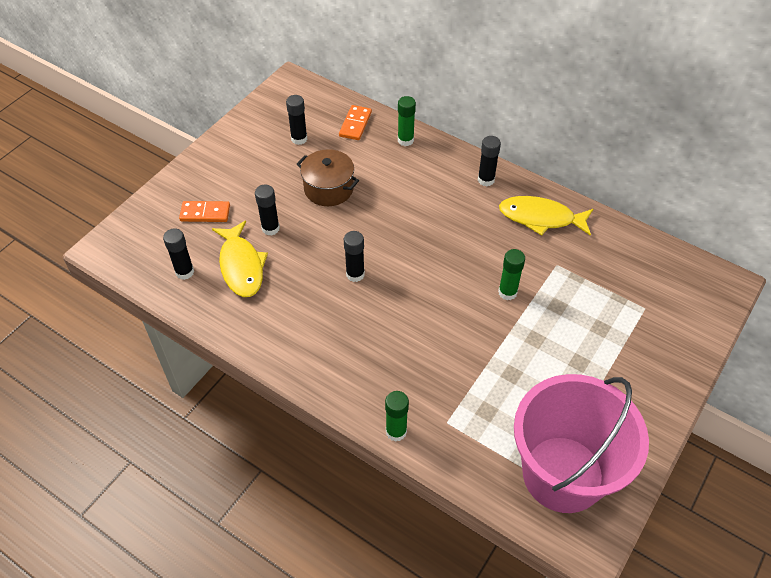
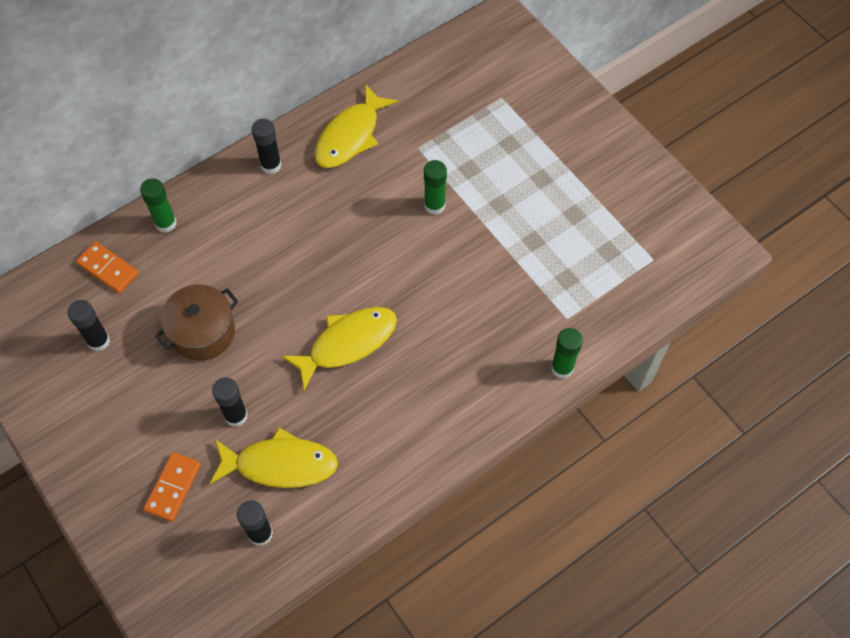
camera: 70 degrees left, 10 degrees up
black glue stick [344,231,365,282] -> yellow fish [282,307,397,390]
pink bucket [514,374,649,513] -> none

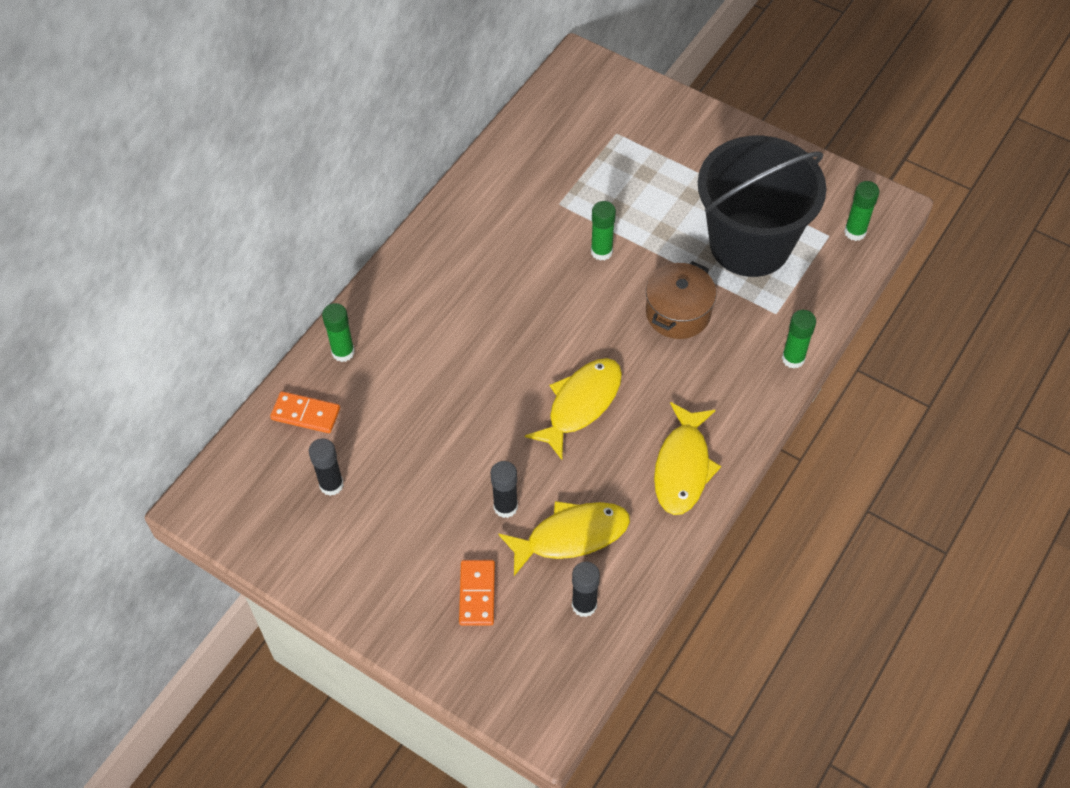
camera: 20 degrees left, 5 degrees down
brown pot [156,284,238,361] -> brown pot moved to [646,261,716,339]
black glue stick [252,119,282,174] -> none
yellow fish [314,84,398,168] -> yellow fish moved to [654,402,721,515]
none -> black bucket [698,136,826,277]
none -> green glue stick [844,181,880,241]

